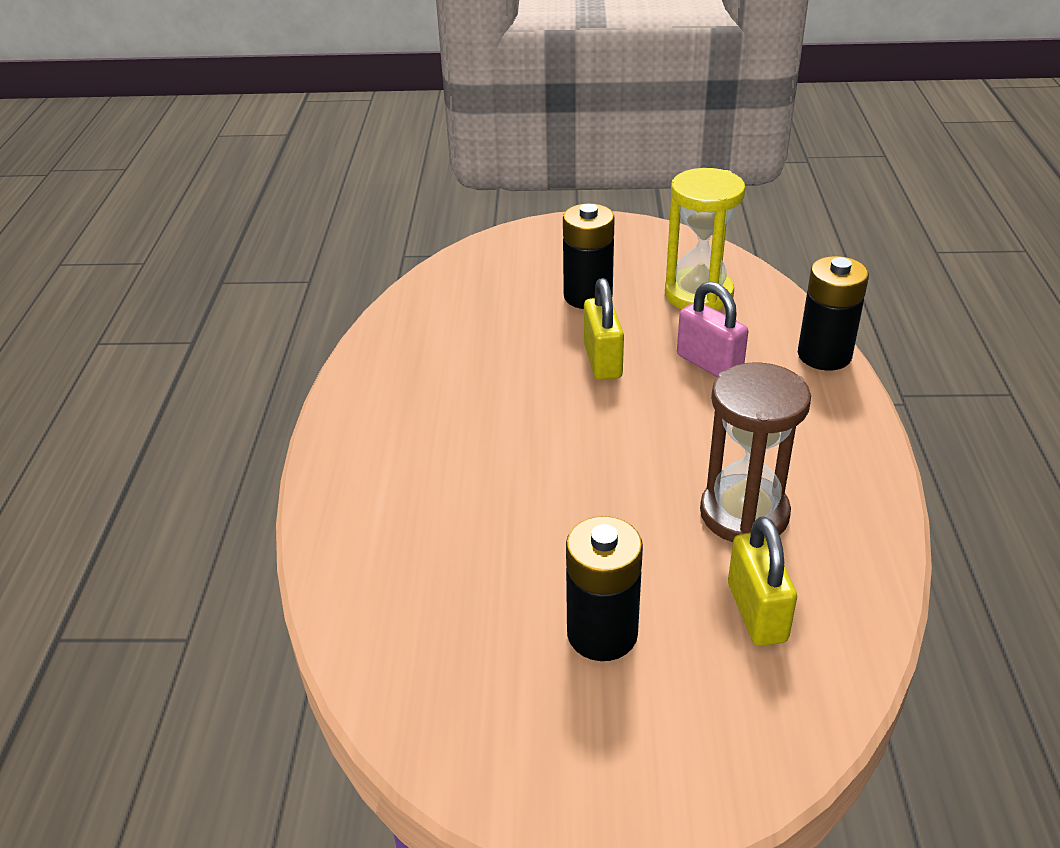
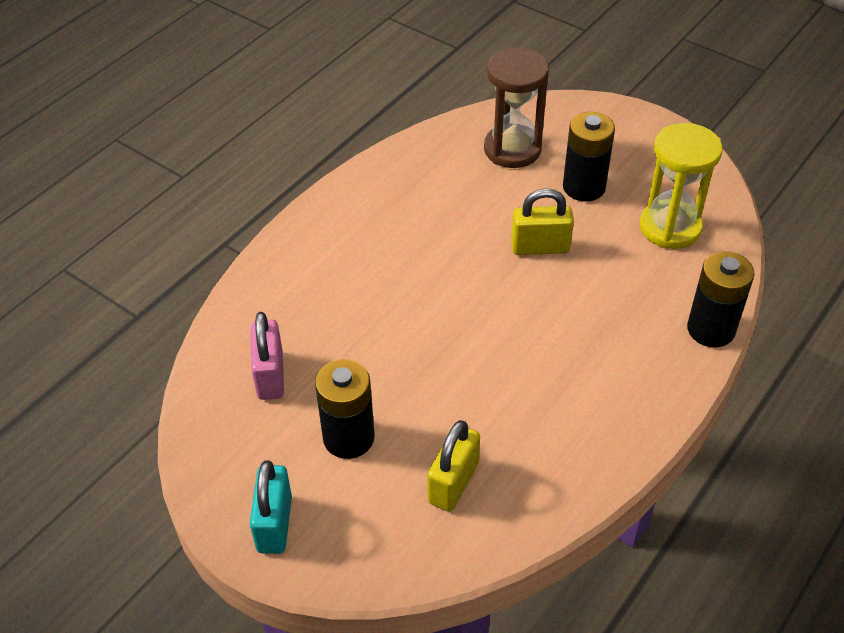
camera: 35 degrees right, 10 degrees up
yellow padlock [584,278,624,380] -> yellow padlock turned 60 degrees clockwise [511,188,574,255]
pink padlock [677,282,748,377] -> pink padlock moved to [251,312,284,400]
brown hourglass [700,362,811,542] -> brown hourglass moved to [484,48,549,168]
none -> turquoise padlock [250,460,292,554]

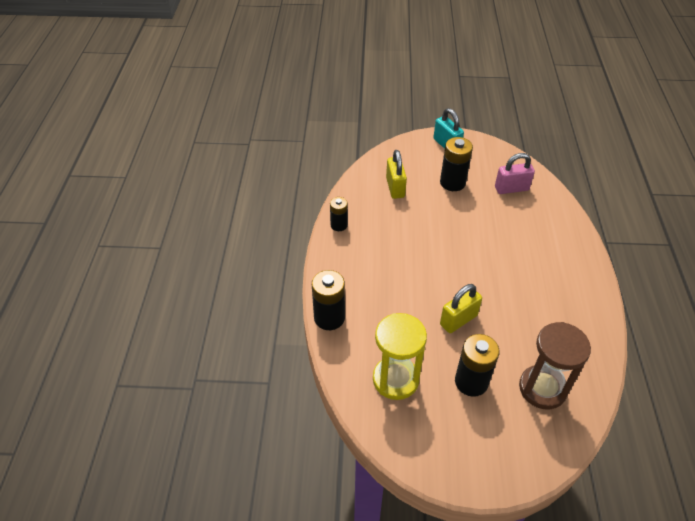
camera: 145 degrees right, 0 degrees up
pink padlock [251,312,284,400] -> pink padlock turned 60 degrees counterclockwise [495,153,535,194]
none -> black battery [330,197,348,231]

